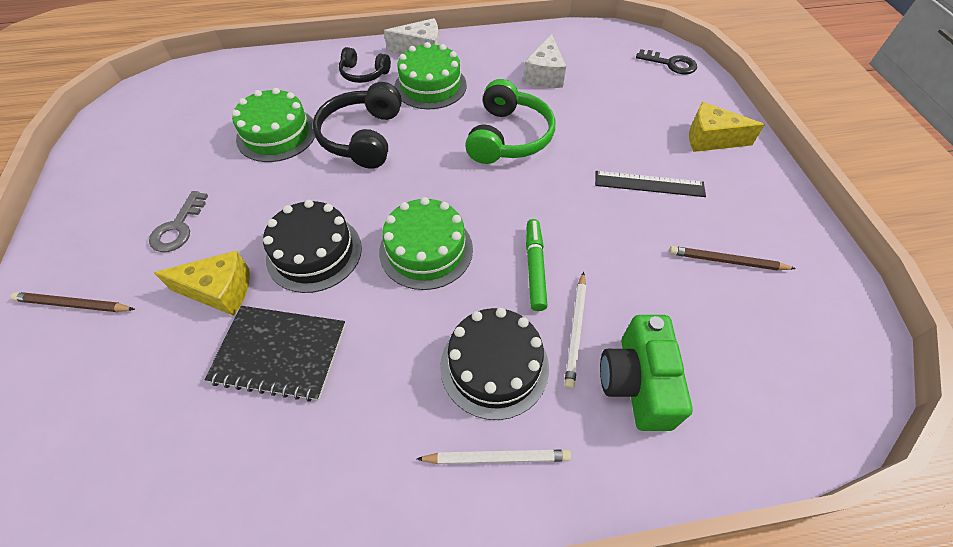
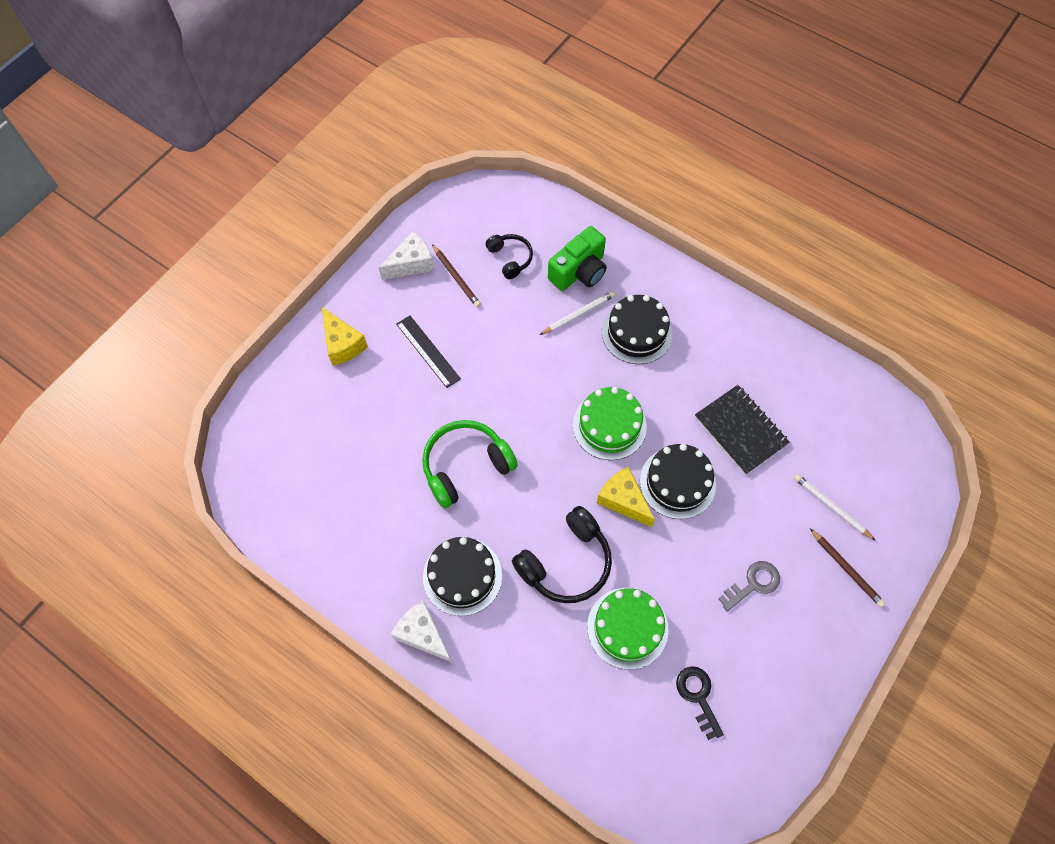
camera: 135 degrees left, 10 degrees up
yellow cheese [154,250,250,316] -> yellow cheese moved to [597,467,655,527]
black headphones [339,47,391,83] -> black headphones moved to [486,234,533,279]
green cake [395,42,467,109] -> black cake [423,537,502,616]
white pencil [417,450,571,464] -> white pencil moved to [794,474,876,541]
white cheese [523,34,566,88] -> white cheese moved to [379,231,434,280]
green marker [526,219,548,311] -> none
black key [636,49,697,74] -> black key moved to [676,666,724,740]

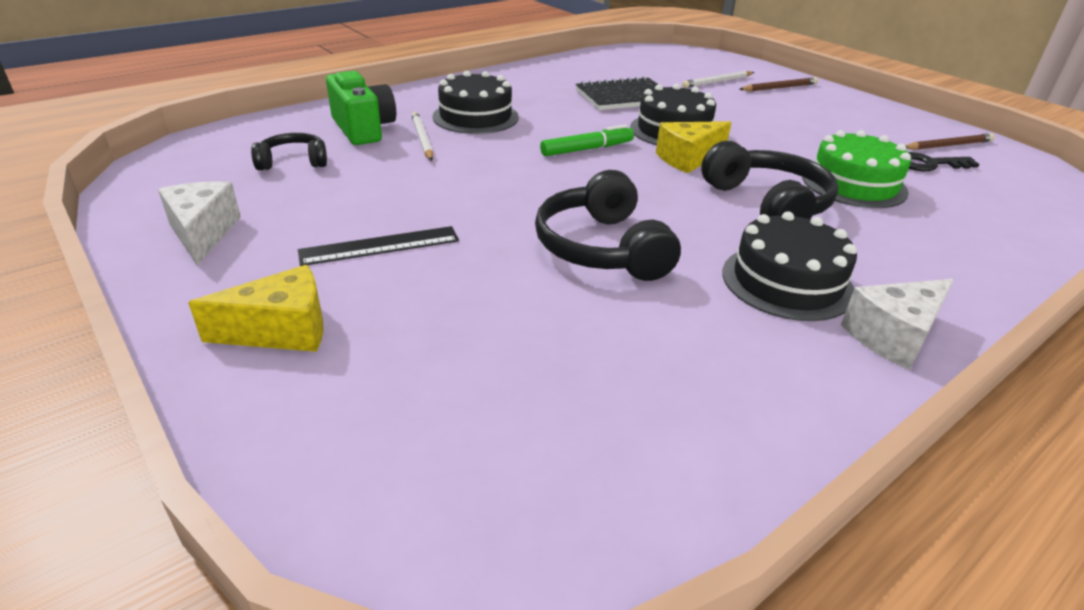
camera: 75 degrees left, 30 degrees down
green headphones [422,420,518,508] -> black headphones [535,170,681,281]
brown pencil [432,244,481,308] -> brown pencil moved to [906,133,995,150]
green cake [573,387,647,460] -> green marker [540,125,634,156]
grey key [718,561,780,612] -> none

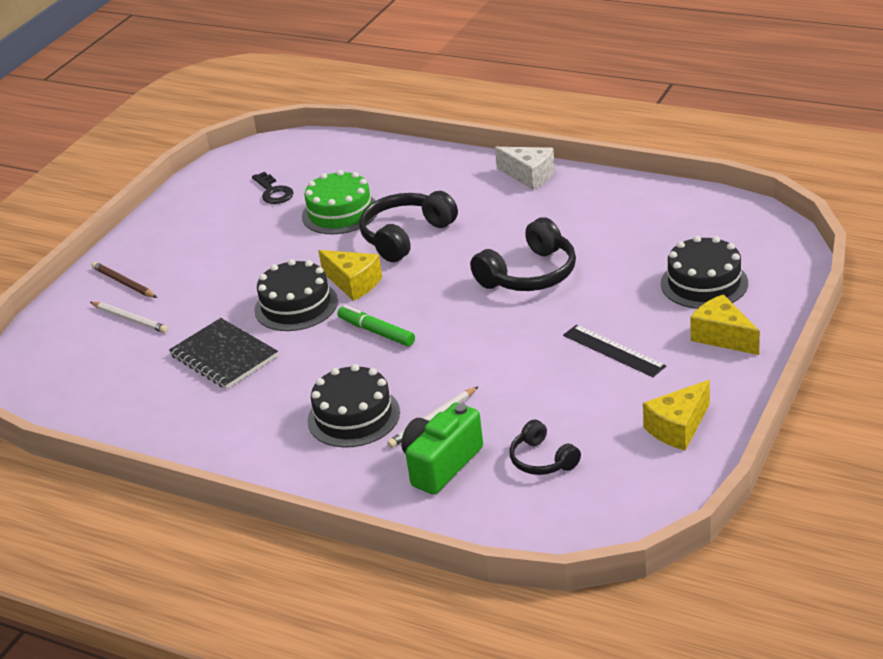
camera: 110 degrees left, 0 degrees up
white cheese [158,181,241,266] -> yellow cheese [643,380,710,451]
black cake [722,211,857,321] -> black cake moved to [661,236,748,309]
brown pencil [906,133,995,150] -> none

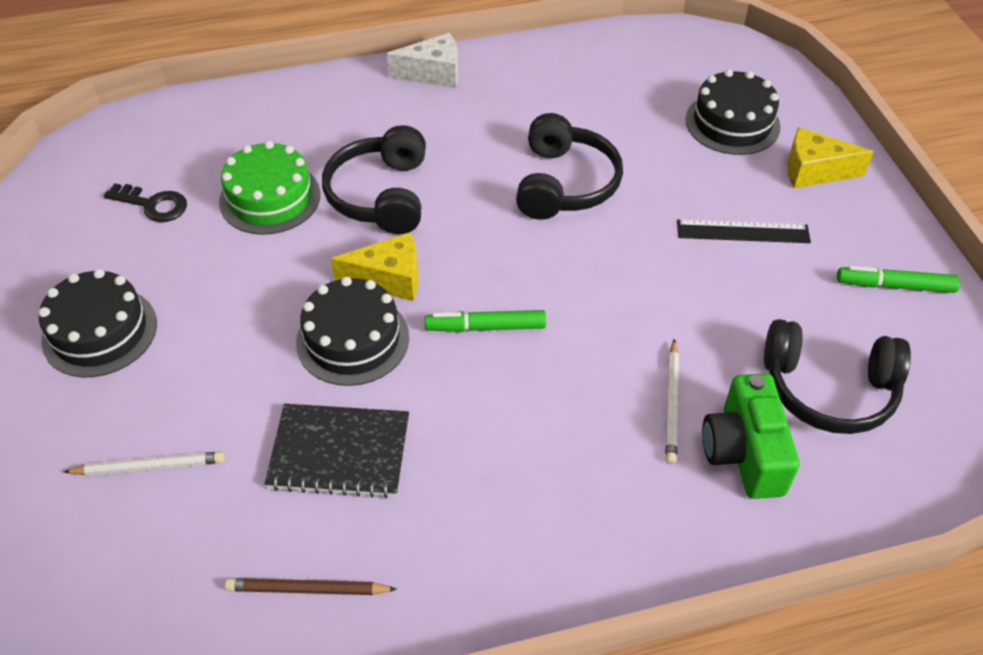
camera: 45 degrees left, 15 degrees up
brown pencil [92,262,157,298] -> brown pencil moved to [225,578,397,595]
black cake [308,364,400,447] -> black cake moved to [38,269,157,377]
black headphones [509,420,581,475] -> black headphones [764,319,911,434], size x1.71
yellow cheese [643,380,710,451] -> green marker [837,266,960,293]

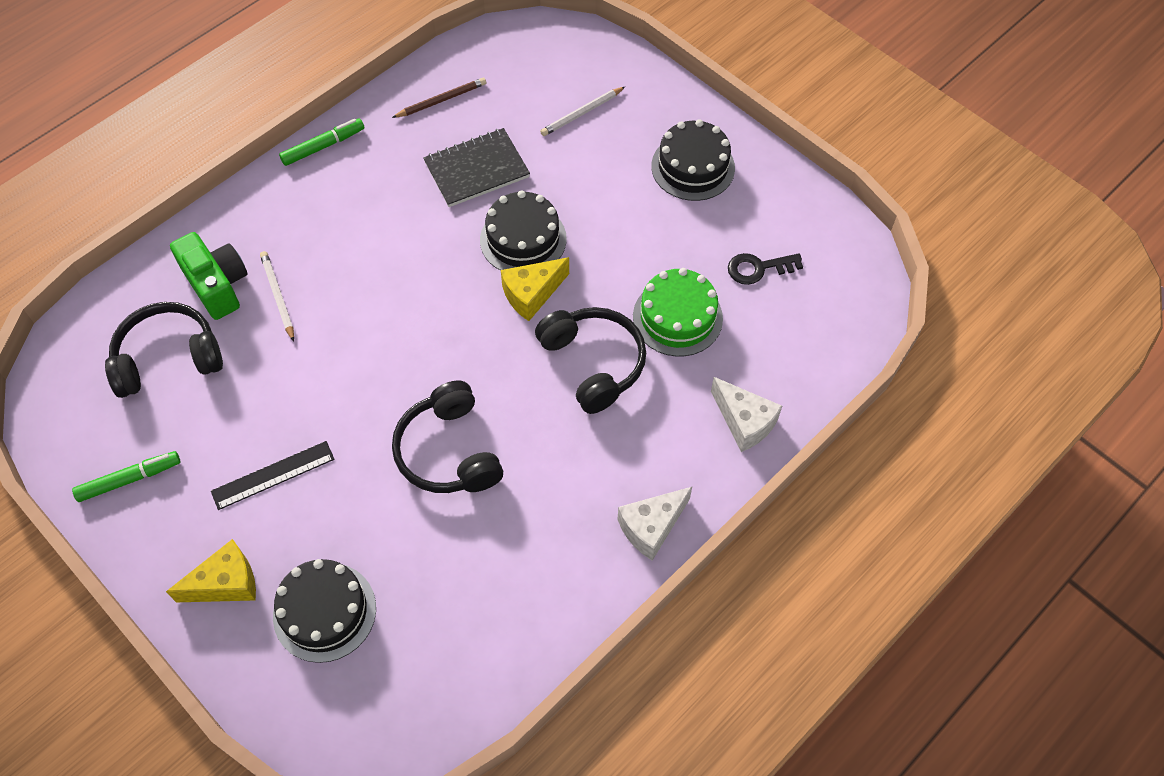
camera: 150 degrees right, 10 degrees up
green marker [425,310,546,332] -> green marker moved to [279,118,364,166]
none -> white cheese [711,377,782,452]

